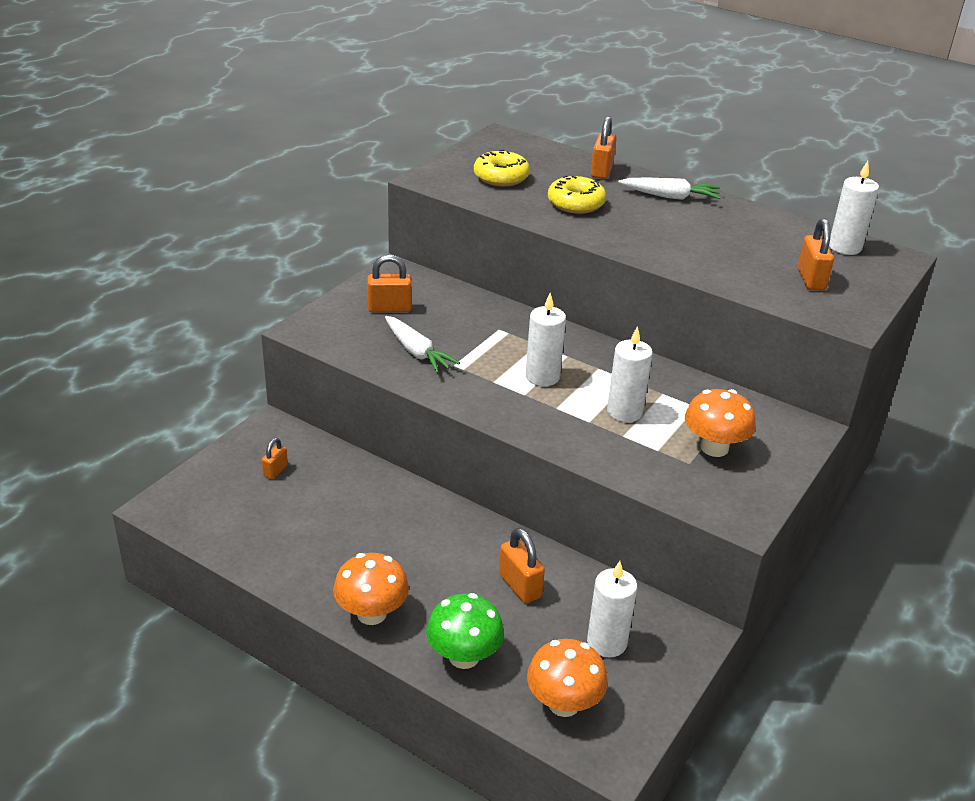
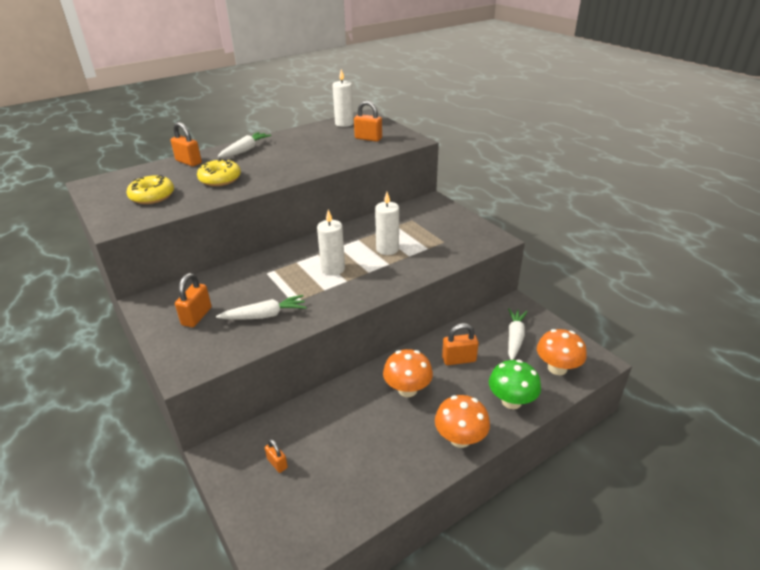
camera: 65 degrees left, 0 degrees up
white candle [587,561,637,657] -> white carrot [508,308,528,360]
orange mushroom [685,389,756,457] -> orange mushroom moved to [383,349,433,397]

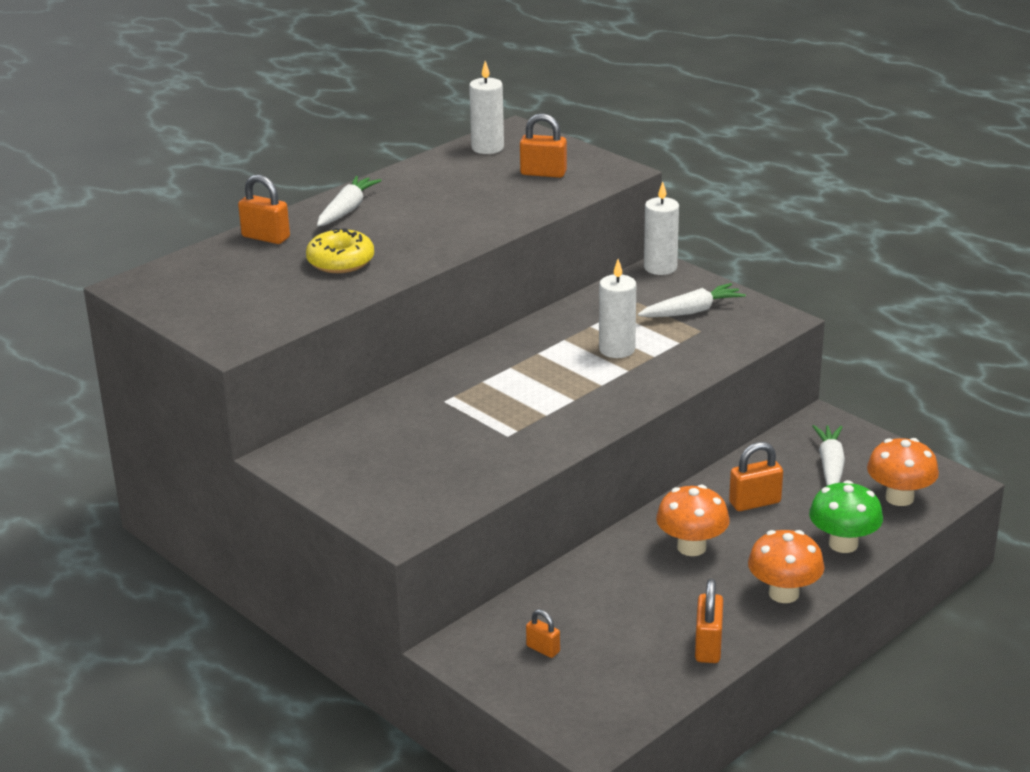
camera: 10 degrees left, 5 degrees down
yellow donut [126,175,174,204] -> none
orange padlock [175,273,212,327] -> orange padlock moved to [695,579,723,663]
white carrot [216,295,307,320] -> white carrot moved to [638,283,746,317]
white candle [317,209,345,276] -> white candle moved to [644,181,679,275]

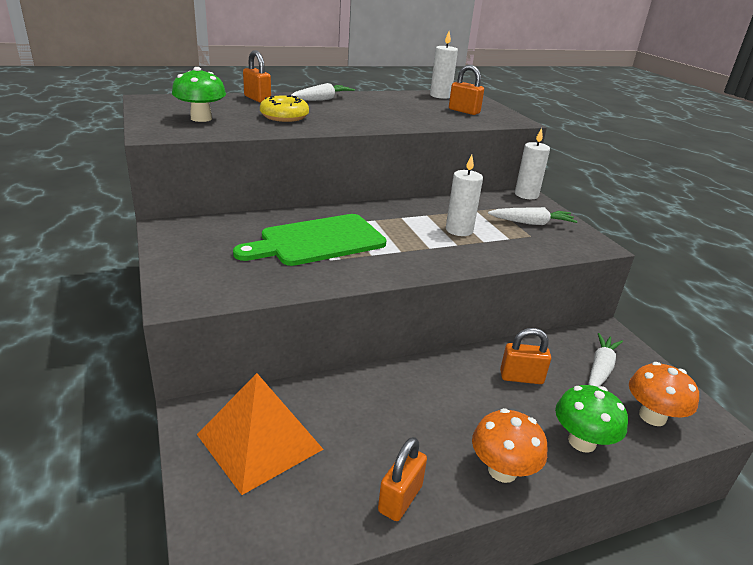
camera: 20 degrees right, 0 degrees up
orange padlock [526,609,560,658] -> orange pyramid [197,373,324,495]
orange mushroom [656,485,730,556] -> none
none -> green mushroom [172,67,226,122]
none -> green cutting board [233,214,387,266]

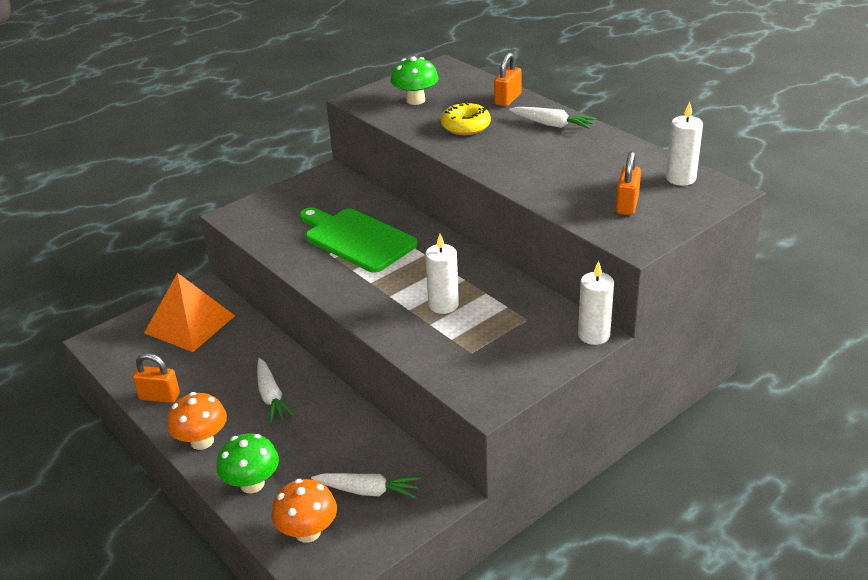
camera: 75 degrees right, 5 degrees up
white carrot [488,207,578,225] -> white carrot moved to [257,358,295,423]
orange padlock [500,328,551,384] -> none

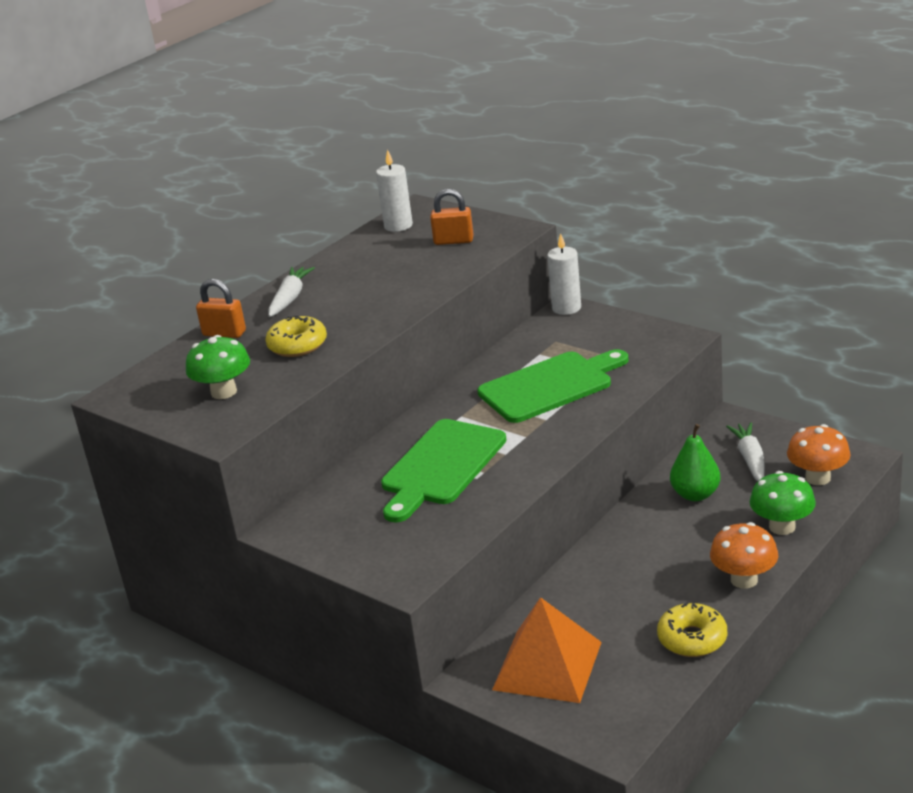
camera: 100 degrees left, 5 degrees down
orange padlock [132,353,180,403] -> yellow donut [657,602,727,657]
white carrot [257,358,295,423] -> none
white candle [425,234,459,314] -> green cutting board [478,349,628,423]
none -> green pear [670,424,721,501]

